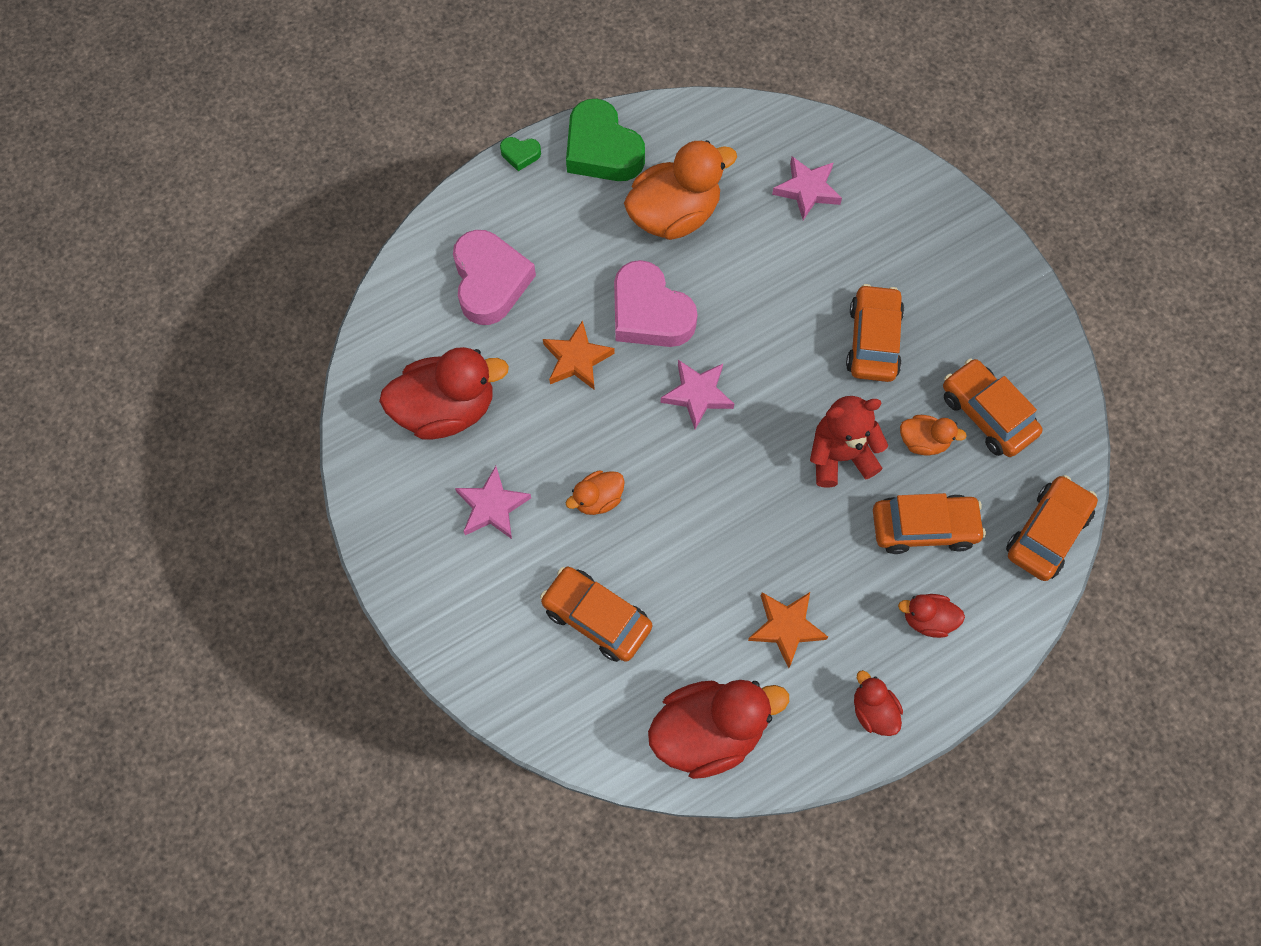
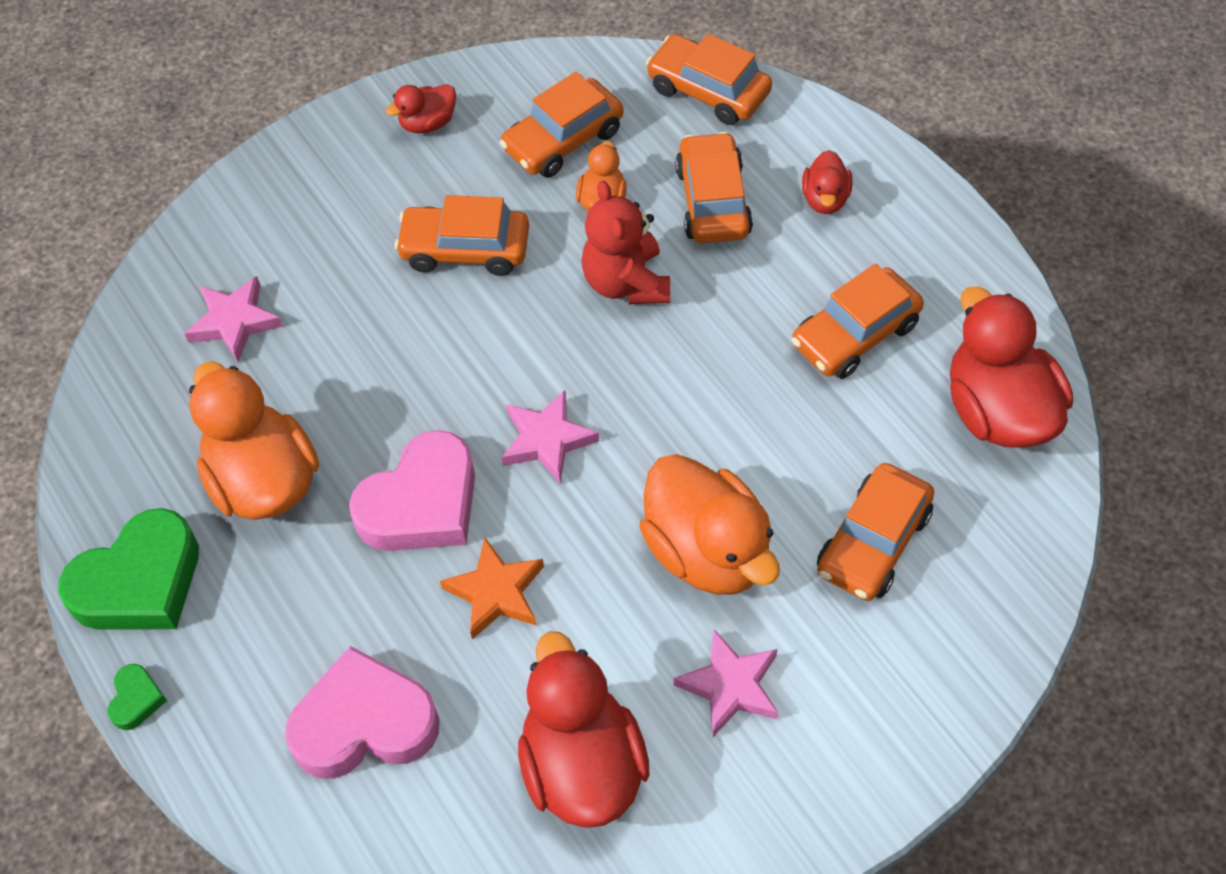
camera: 90 degrees left, 10 degrees down
orange duck [566,470,625,515] -> orange duck [639,454,780,595], size x2.03
orange star [748,592,828,668] -> orange car [792,264,924,379]
red duck [854,670,903,736] -> red duck moved to [385,84,456,133]

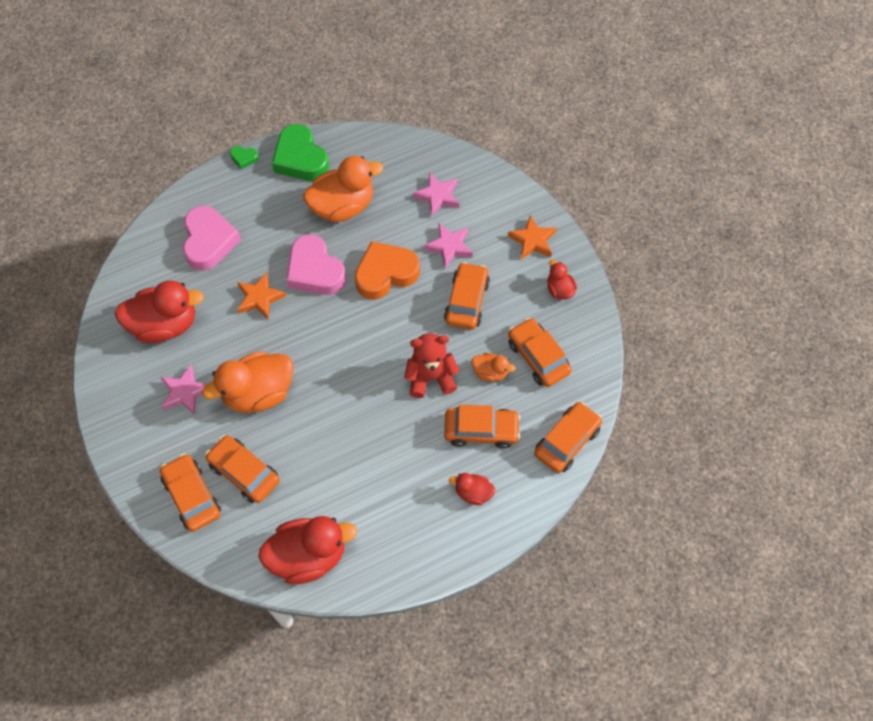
camera: 95 degrees right, 5 degrees up
pink star [501,390,599,483] -> pink star moved to [424,223,473,268]
orange car [792,264,924,379] -> orange car moved to [160,454,221,532]
none -> orange heart [355,241,420,300]
none -> orange star [508,215,557,259]

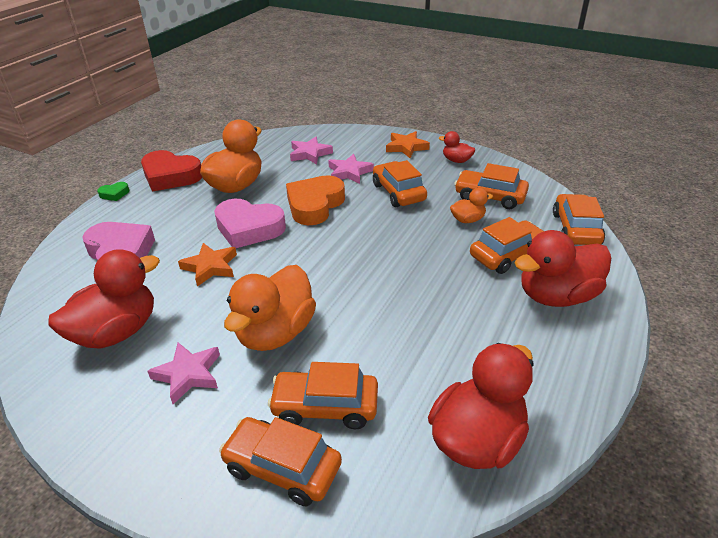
camera: 35 degrees left, 25 degrees down
green heart [272,124,329,181] -> red heart [141,150,202,192]
red teddy bear [404,333,459,398] -> none
red duck [449,473,495,505] -> red duck [514,230,611,307], size x2.03

